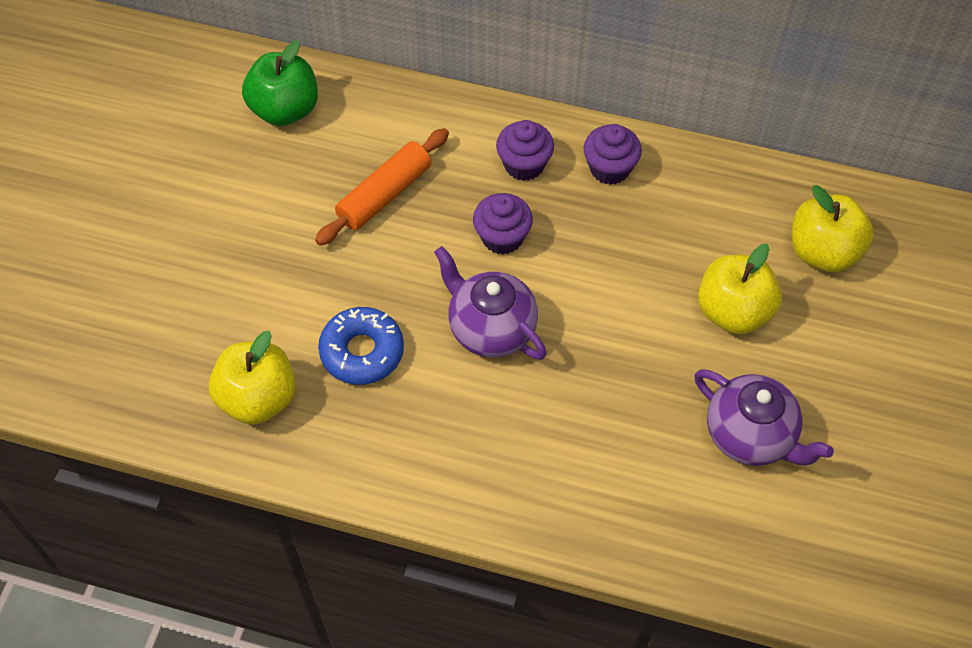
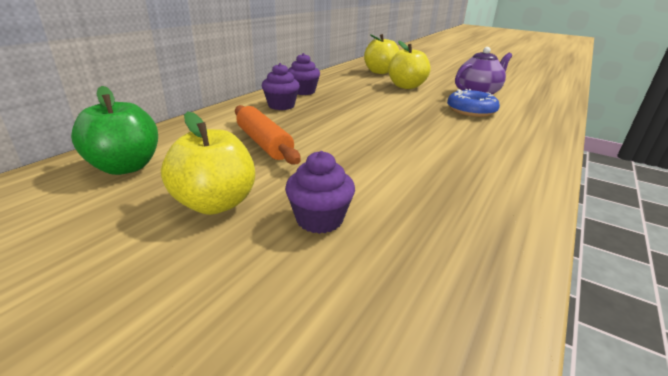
camera: 75 degrees left, 30 degrees down
yellow apple [209,331,296,425] -> yellow apple moved to [161,111,255,215]
blue donut [318,307,404,385] -> blue donut moved to [447,89,500,117]
purple teapot [434,246,547,360] -> none
purple cupcake [473,193,533,255] -> purple cupcake moved to [285,151,355,234]

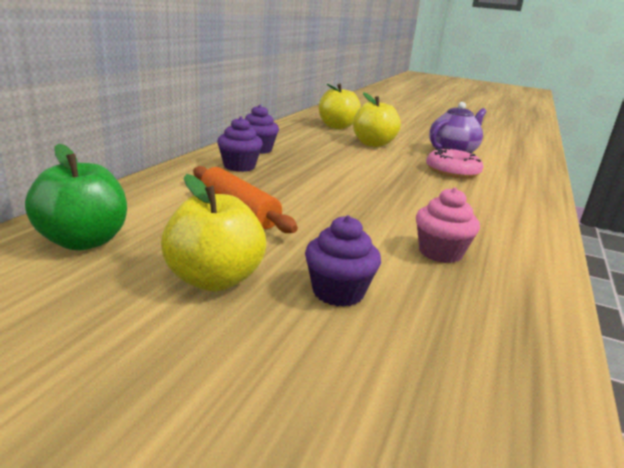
camera: 10 degrees left, 5 degrees down
blue donut [447,89,500,117] -> pink donut [426,147,483,179]
none -> pink cupcake [416,187,480,263]

